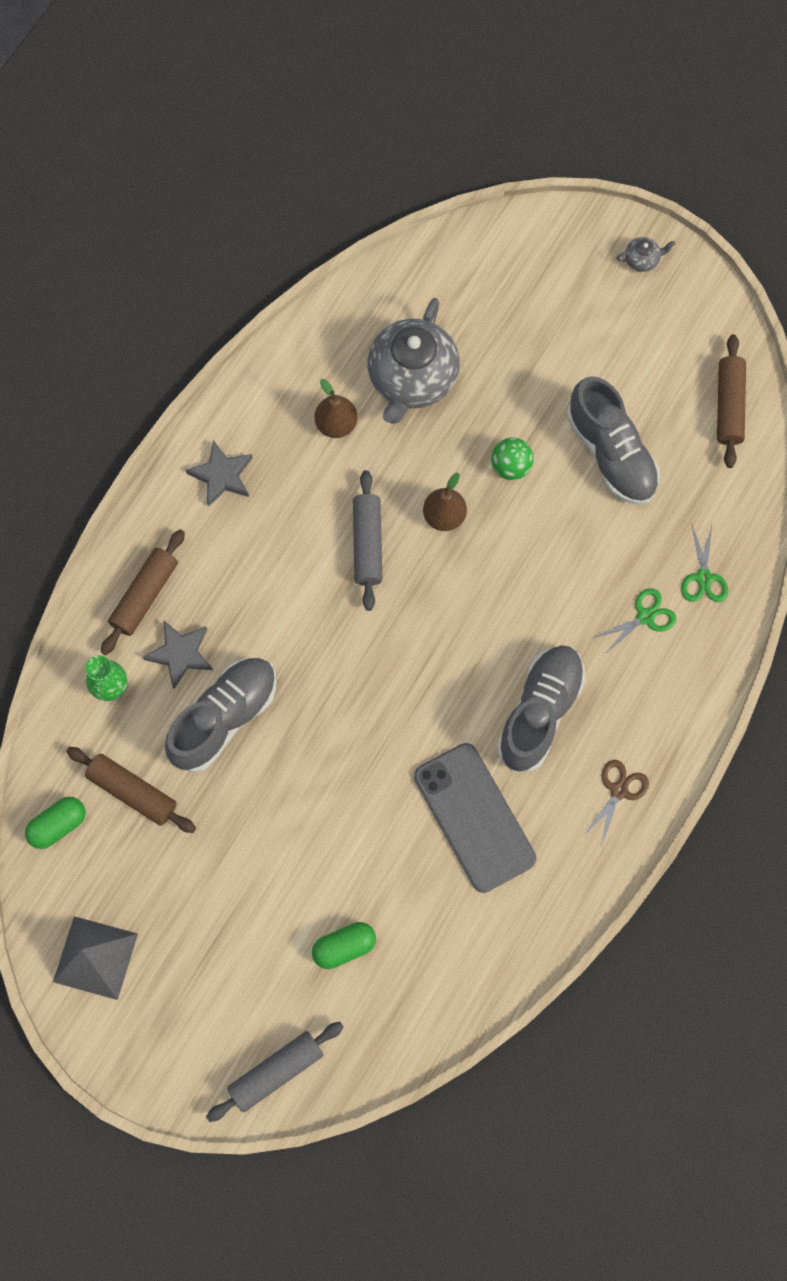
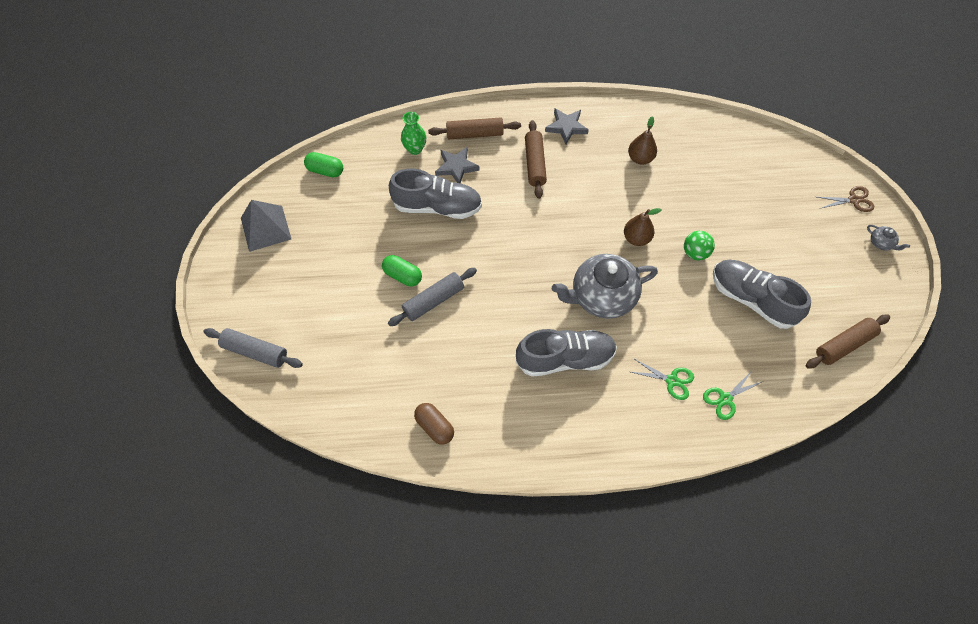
camera: 55 degrees right, 10 degrees down
brown rolling pin [66,747,196,833] -> brown rolling pin moved to [525,120,547,199]
green capsule [312,922,376,969] -> green capsule moved to [382,255,422,287]
grey rolling pin [353,470,382,611] -> grey rolling pin moved to [388,268,477,326]
grey teapot [368,298,460,424] -> grey teapot moved to [552,254,658,319]
grey phone [414,743,536,893] -> none
grey shoe [567,376,660,505] -> grey shoe turned 105 degrees clockwise [713,260,811,329]
brown scissors [583,760,649,847] -> brown scissors moved to [817,186,874,212]
none -> brown capsule [414,403,454,445]

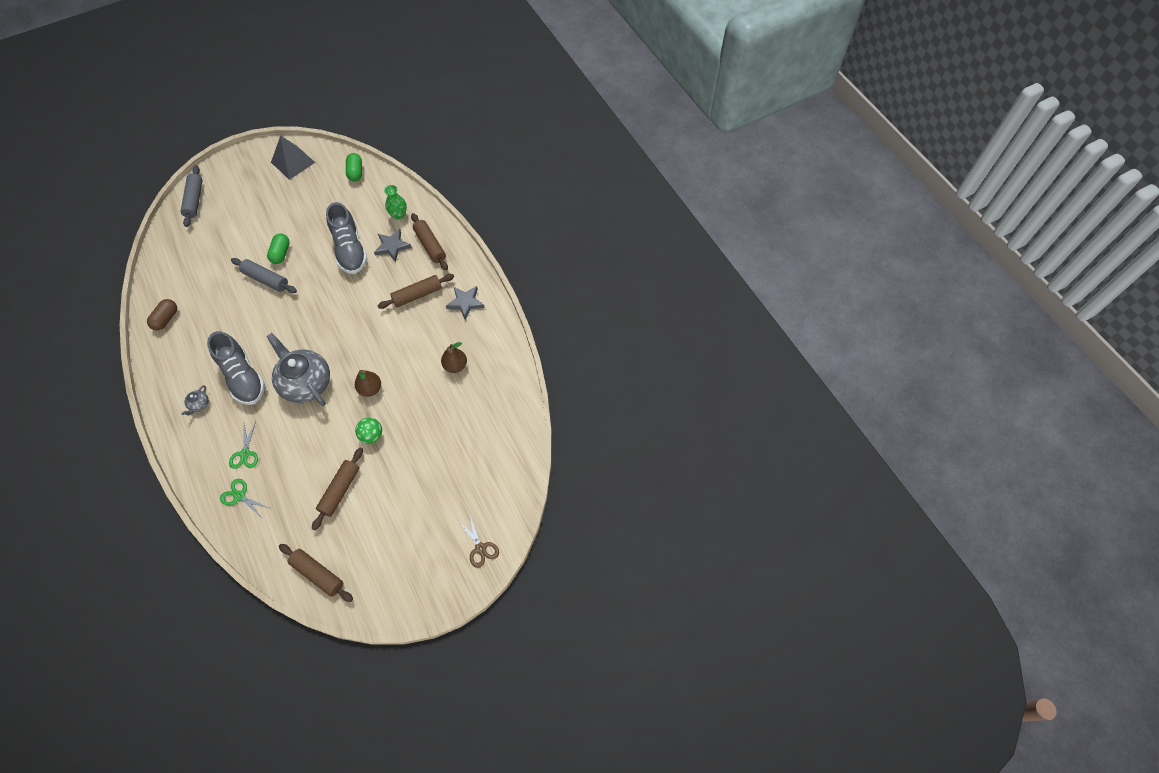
camera: 65 degrees right, 0 degrees up
grey shoe [713,260,811,329] -> brown rolling pin [312,448,363,530]
grey teapot [867,225,910,250] -> grey teapot moved to [182,385,209,416]

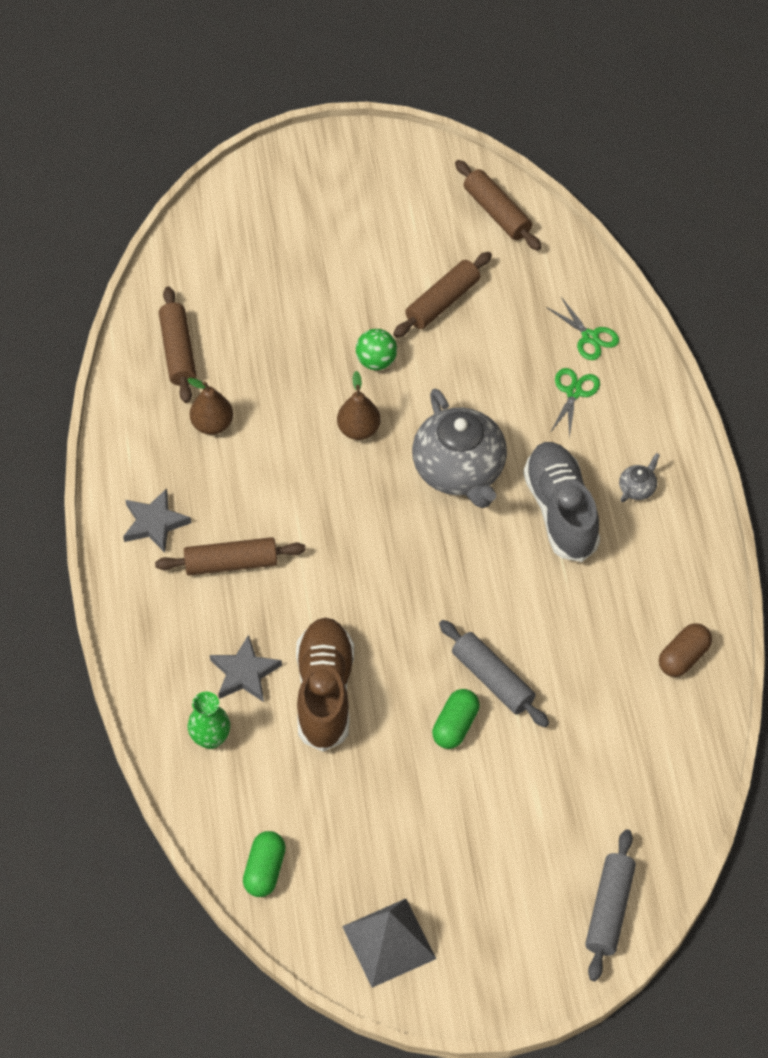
camera: 160 degrees left, 5 degrees down
grey shoe [326,202,368,274] -> brown shoe [296,618,354,752]
brown rolling pin [411,213,448,271] -> brown rolling pin moved to [159,286,196,403]
brown scissors [460,516,499,568] -> none

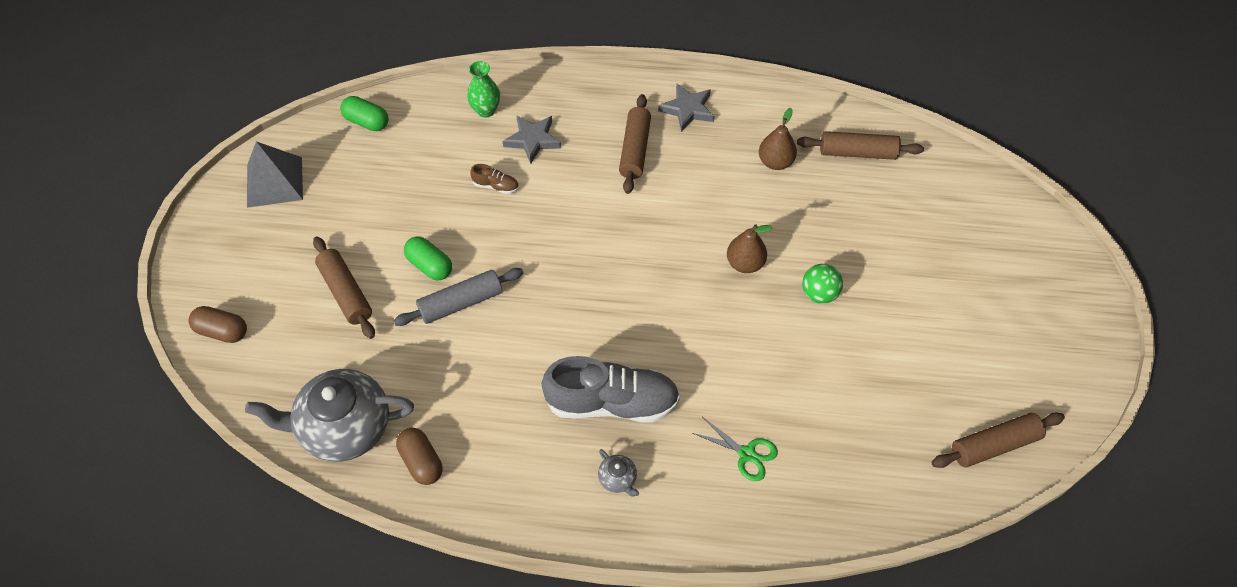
camera: 105 degrees right, 0 degrees up
brown shoe [296,618,354,752] -> brown shoe [470,164,519,194], size x0.42
brown rolling pin [393,252,492,338] -> brown rolling pin moved to [313,236,375,339]
grey teapot [412,389,507,508] -> grey teapot moved to [245,369,414,462]
green scissors [546,297,619,360] -> none
grey rolling pin [585,829,636,981] -> brown capsule [188,306,247,343]

